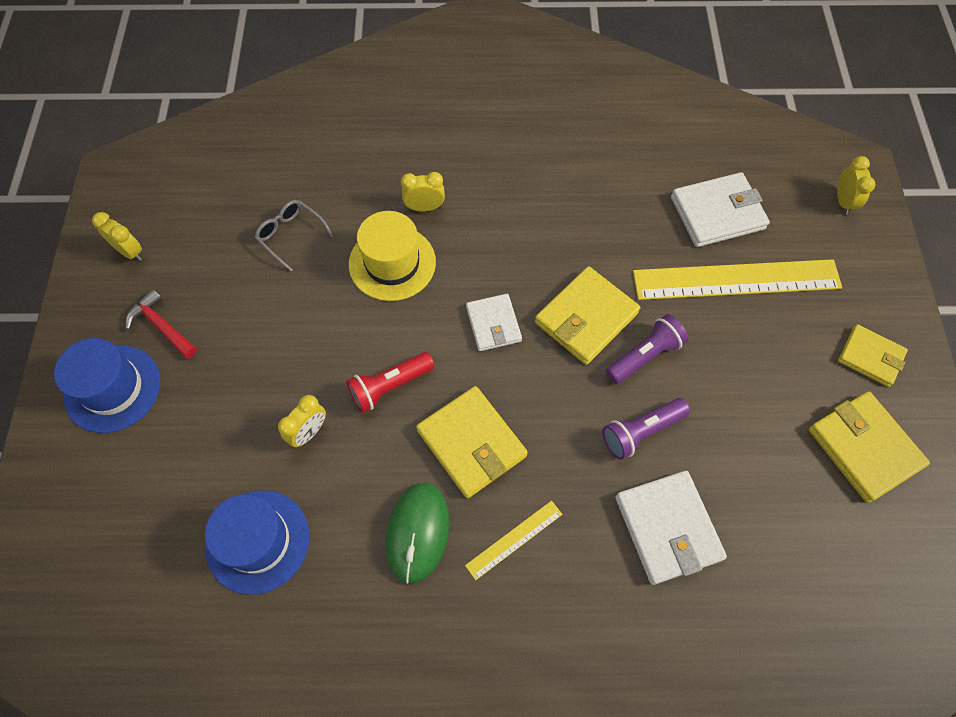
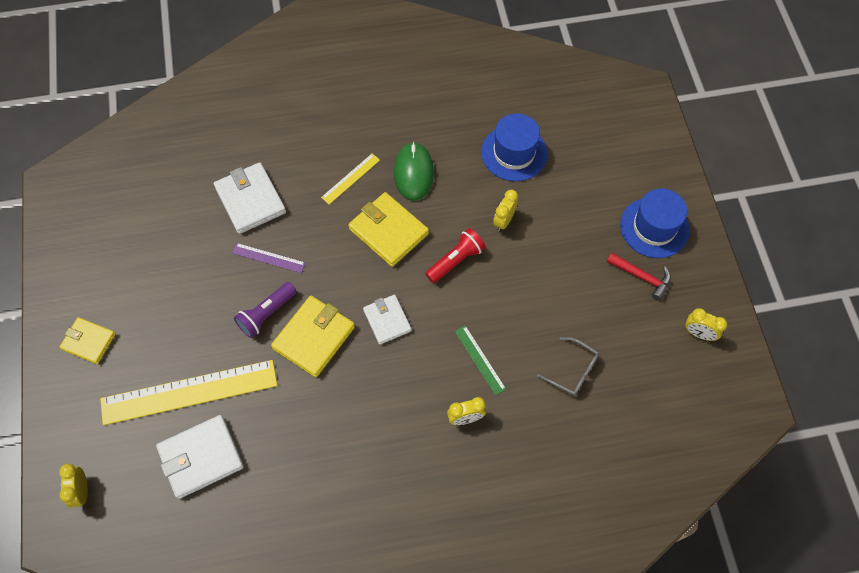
camera: 170 degrees right, 0 degrees up
yellow hat [349,211,436,301] -> green ruler [455,325,506,395]
purple flashlight [602,398,690,460] -> purple ruler [232,243,306,273]
yellow wallet [809,391,930,503] -> none

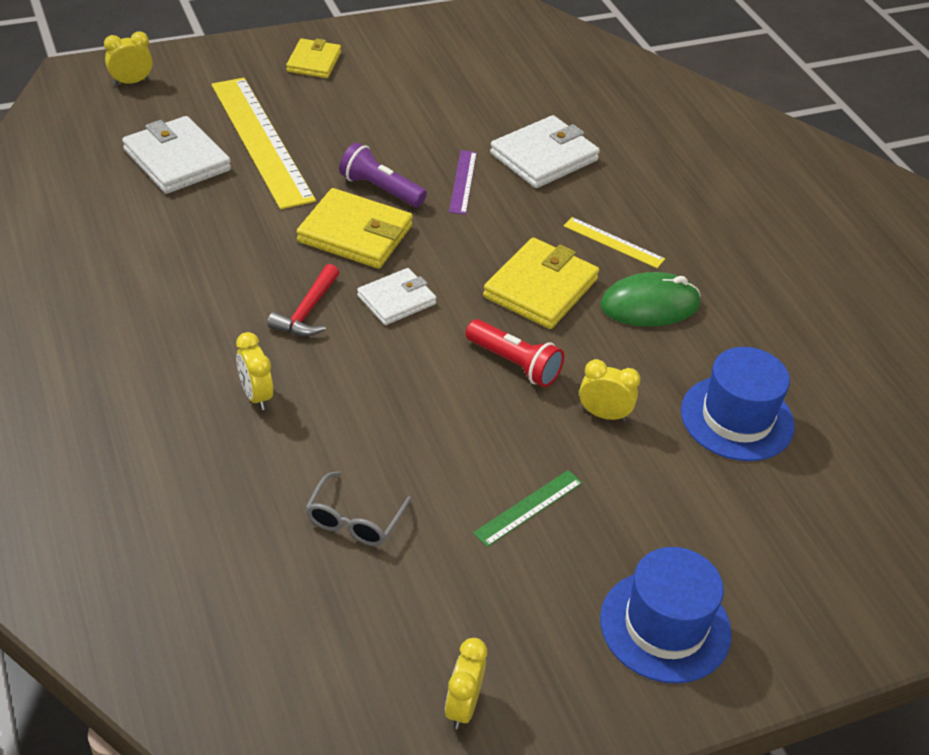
camera: 75 degrees right, 20 degrees down
green ruler [455,325,506,395] -> green ruler moved to [473,470,582,547]
red hammer [607,253,671,301] -> red hammer moved to [267,264,339,336]

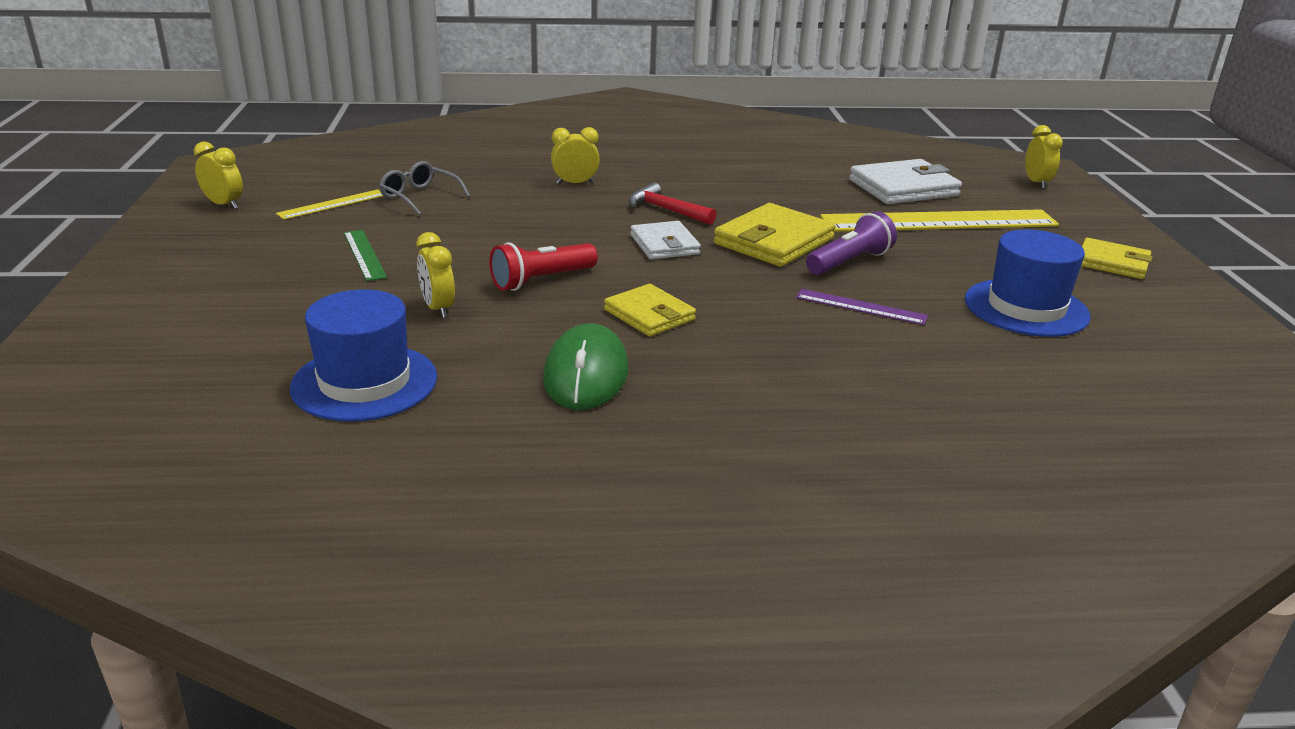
camera: 110 degrees right, 15 degrees down
yellow wallet [483,238,599,329] -> yellow wallet [604,284,696,337], size x0.64
white wallet [490,115,600,188] -> none
yellow ruler [564,217,665,268] -> yellow ruler moved to [276,189,383,220]
yellow clock [579,359,640,421] -> yellow clock turned 120 degrees clockwise [416,232,455,318]
blue hat [600,547,732,683] -> blue hat moved to [965,230,1091,337]

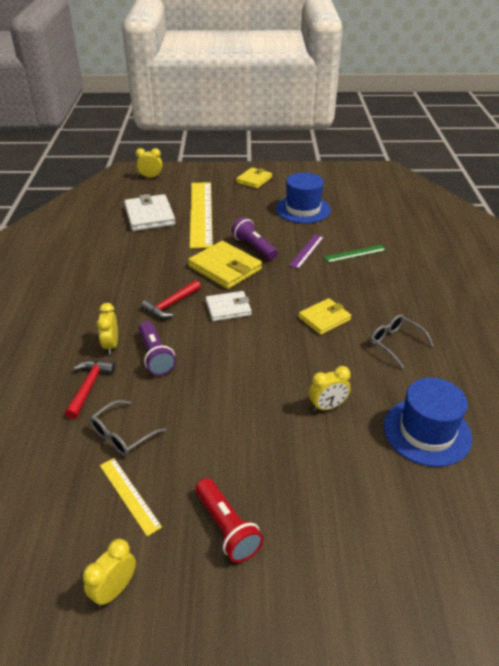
camera: 85 degrees left, 10 degrees up
green ruler [344,230,387,281] -> green ruler moved to [324,245,386,263]
red flashlight [489,242,598,291] -> red flashlight moved to [196,478,264,563]
green mouse [543,323,628,410] -> grey glasses [370,314,434,368]
none -> red hammer [65,360,115,419]
none -> purple flashlight [138,321,176,376]

